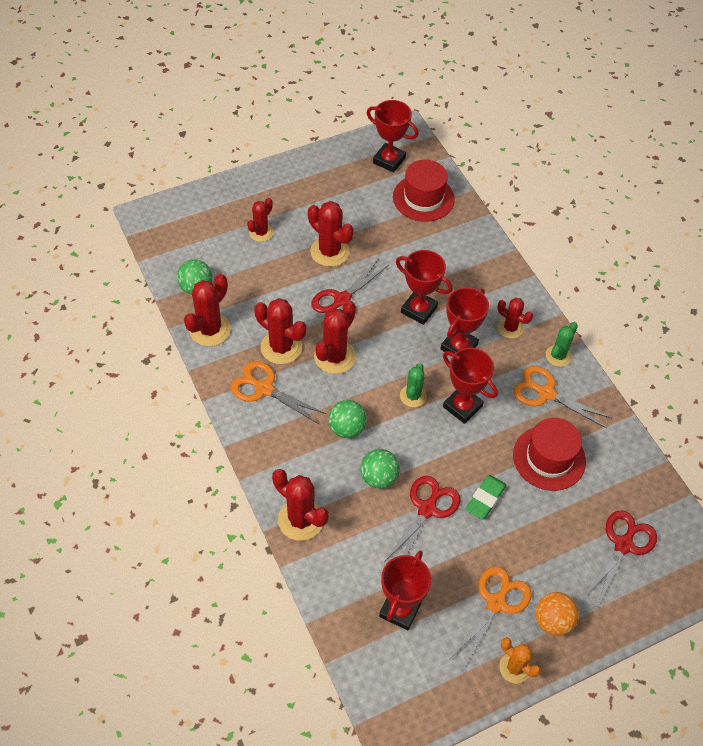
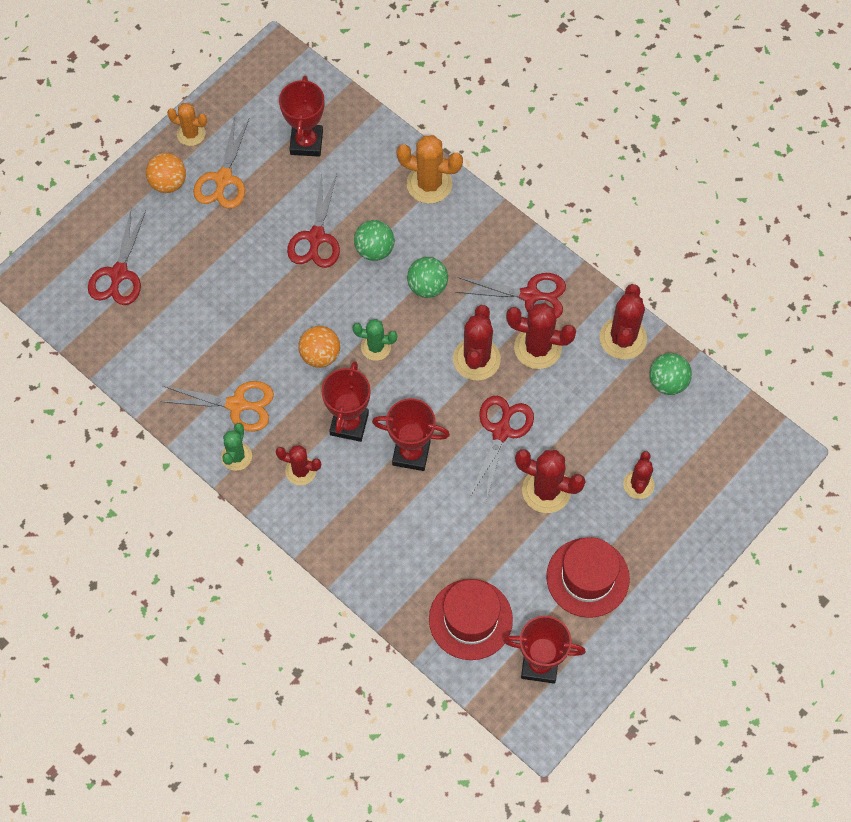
camera: 160 degrees right, 10 degrees up
orange scissors [230,361,326,424] -> red scissors [455,273,566,319]
red cactus [272,469,329,541] -> orange cactus [397,135,463,204]
green cactus [400,363,427,407] -> green cactus turned 75 degrees counterclockwise [353,319,397,361]
red trophy [443,348,498,424] -> orange ball [298,326,340,368]
green eraser [466,475,507,520] -> none
red hat [513,418,586,491] -> red hat moved to [546,537,630,618]

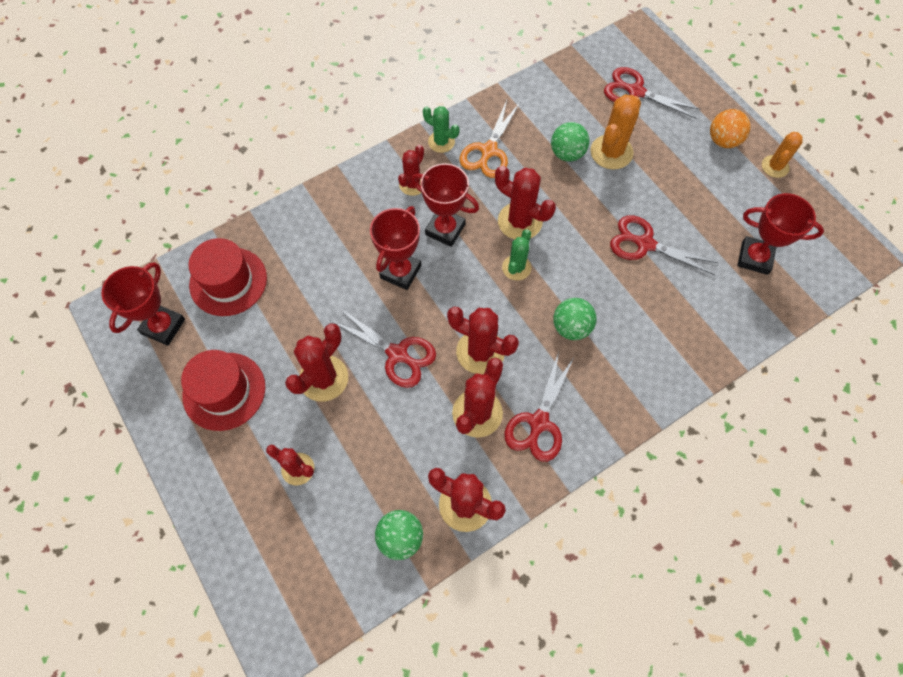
camera: 105 degrees right, 0 degrees up
orange scissors [193,116,249,209] -> none
orange ball [298,326,340,368] -> red cactus [495,166,556,240]
green ball [354,220,395,261] -> green ball moved to [551,122,590,162]
orange cactus [397,135,463,204] -> orange cactus moved to [590,94,641,170]

